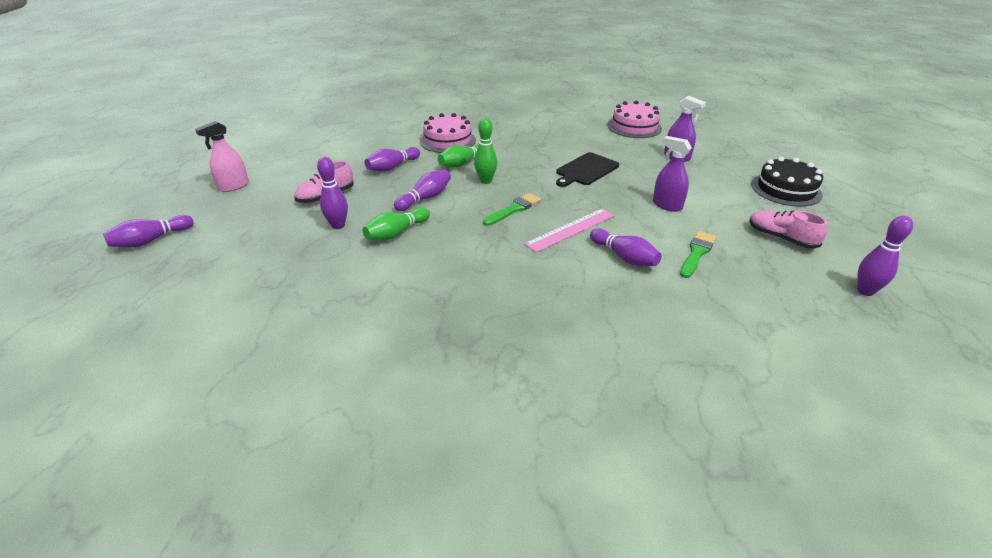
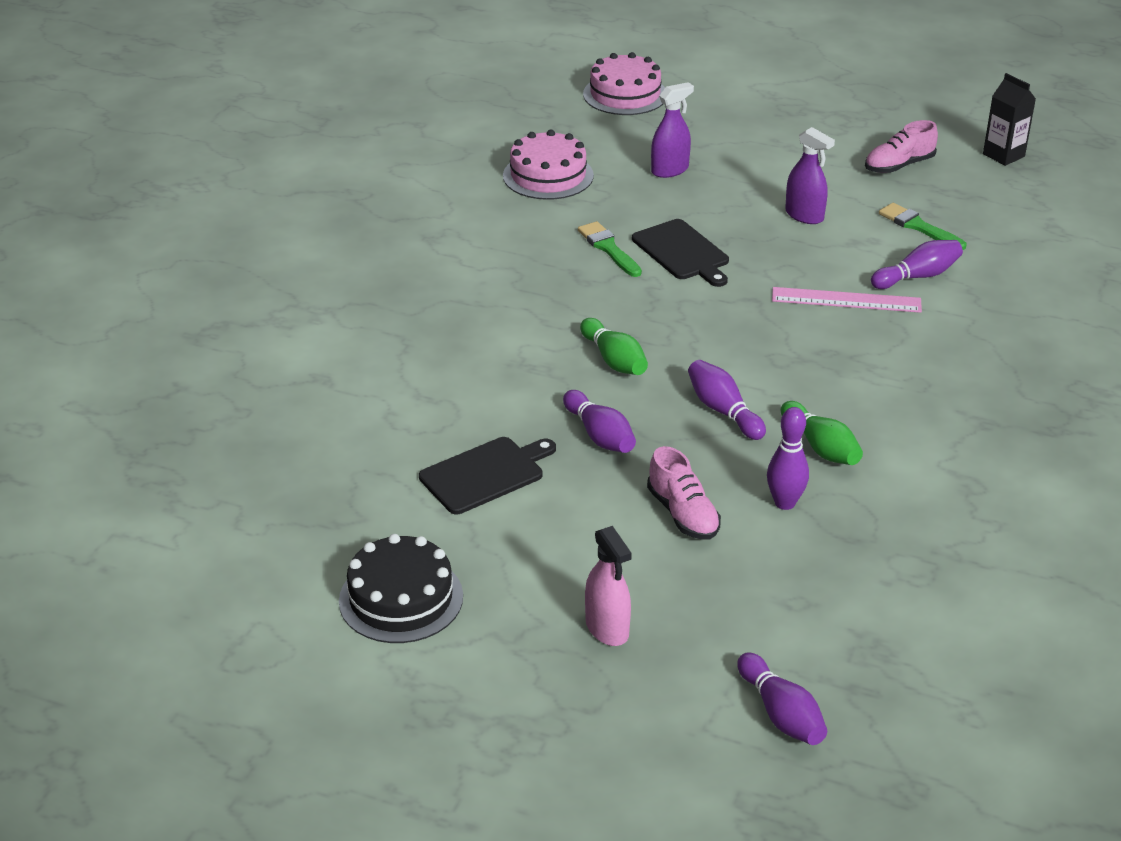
camera: 75 degrees left, 0 degrees up
pink cake [420,113,476,153] -> pink cake moved to [583,52,665,115]
green bowling pin [474,118,497,184] -> none
green brush [483,193,541,226] -> green brush moved to [578,221,642,277]
pink ruler [524,208,615,253] -> pink ruler turned 60 degrees counterclockwise [772,287,922,313]
purple spray bottle [653,136,692,212] -> purple spray bottle turned 105 degrees counterclockwise [785,127,835,224]
black cake [751,157,823,207] -> black cake moved to [339,534,463,643]
purple bowling pin [857,216,913,296] -> black carton [983,73,1036,166]
none -> black cutting board [419,437,556,514]

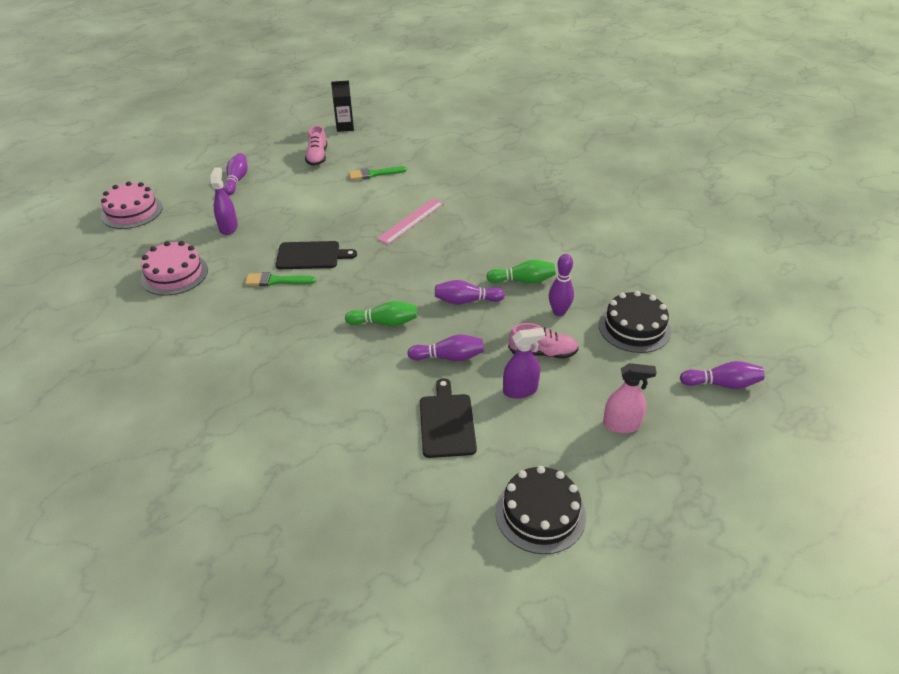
camera: 60 degrees left, 5 degrees up
purple spray bottle [785,127,835,224] -> purple spray bottle moved to [503,328,545,399]
purple bowling pin [871,240,963,289] -> purple bowling pin moved to [223,153,248,196]
none -> black cake [599,291,671,353]

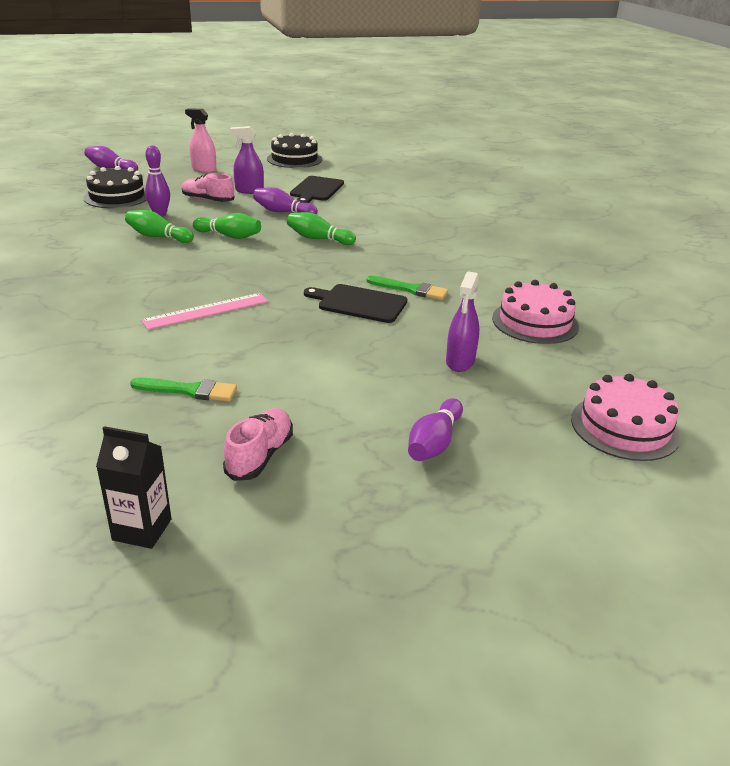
camera: 160 degrees left, 10 degrees down
purple bowling pin [435,280,505,304] -> green bowling pin [193,213,261,239]

